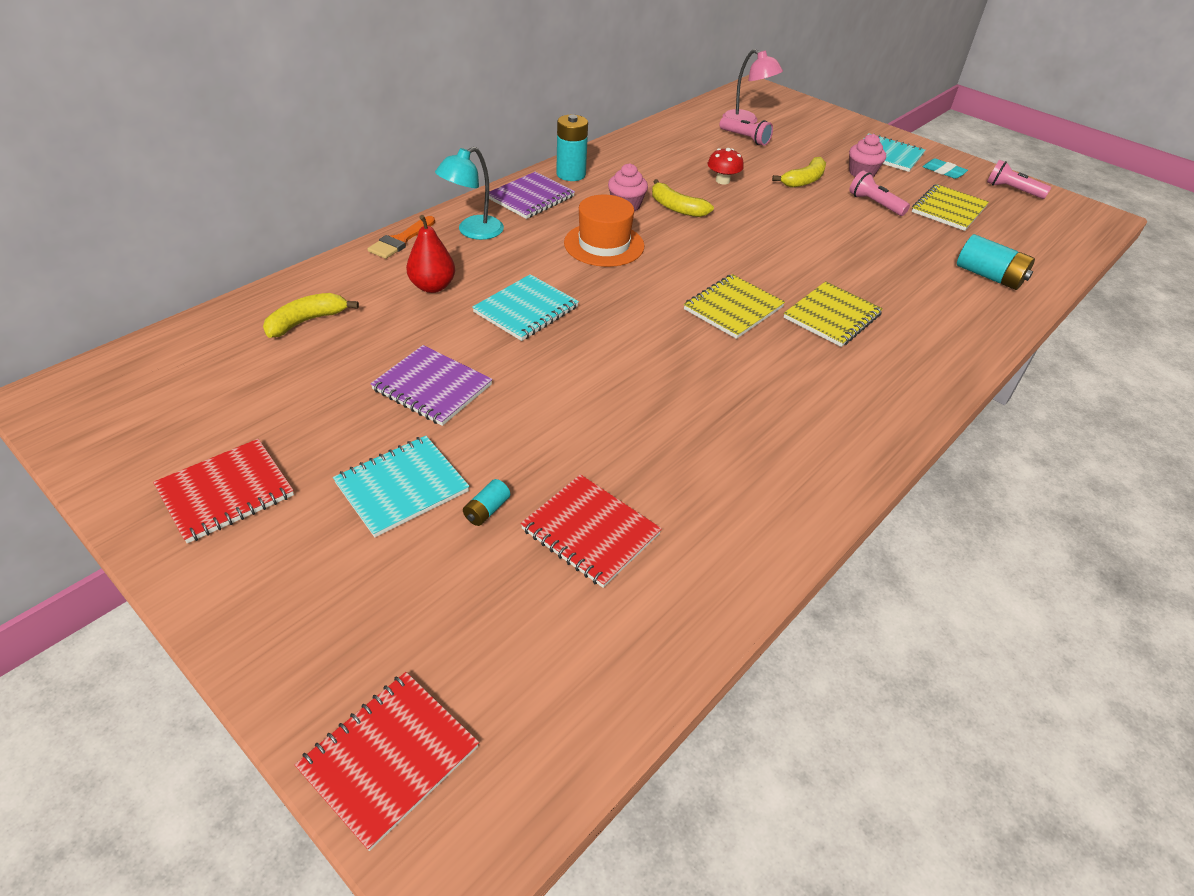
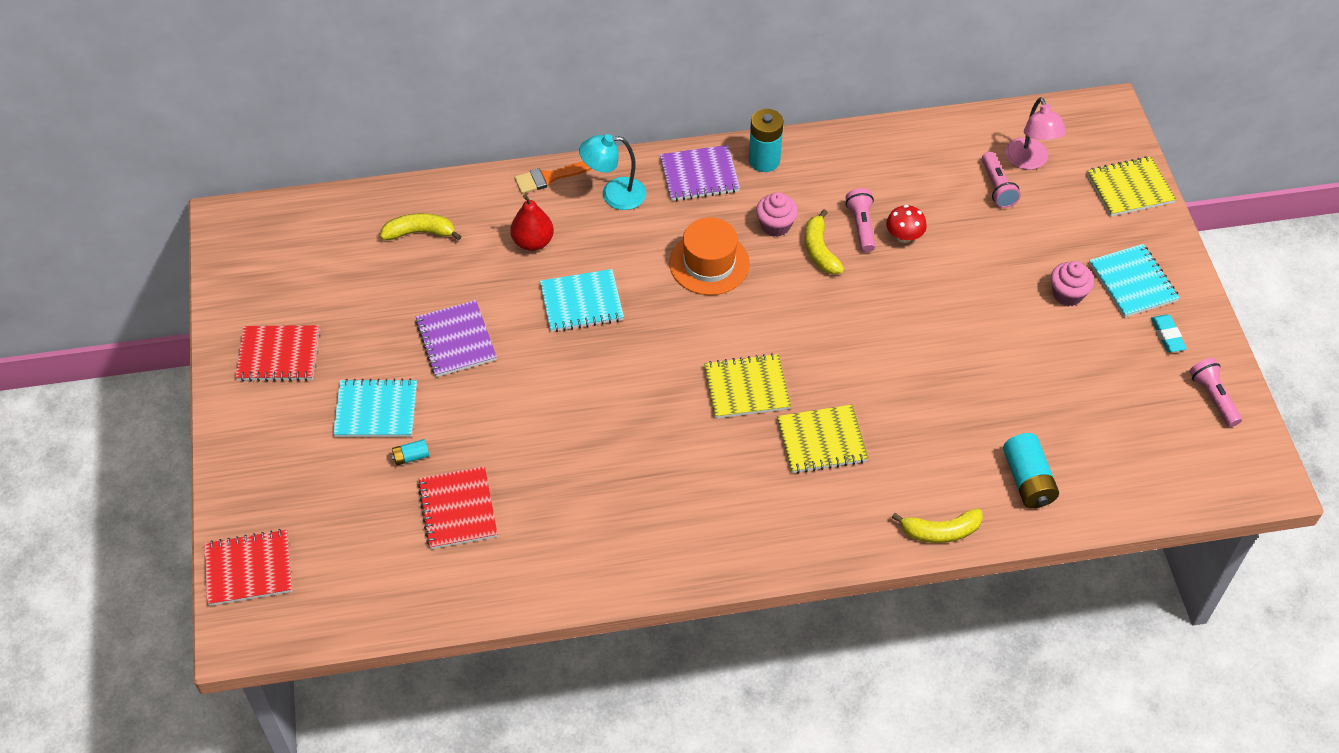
camera: 40 degrees right, 10 degrees up
yellow banana [772,157,826,188] -> yellow banana moved to [892,508,983,543]
pink flashlight [849,171,910,216] -> pink flashlight moved to [846,188,875,252]
yellow notebook [912,184,989,231] -> yellow notebook moved to [1087,156,1176,217]

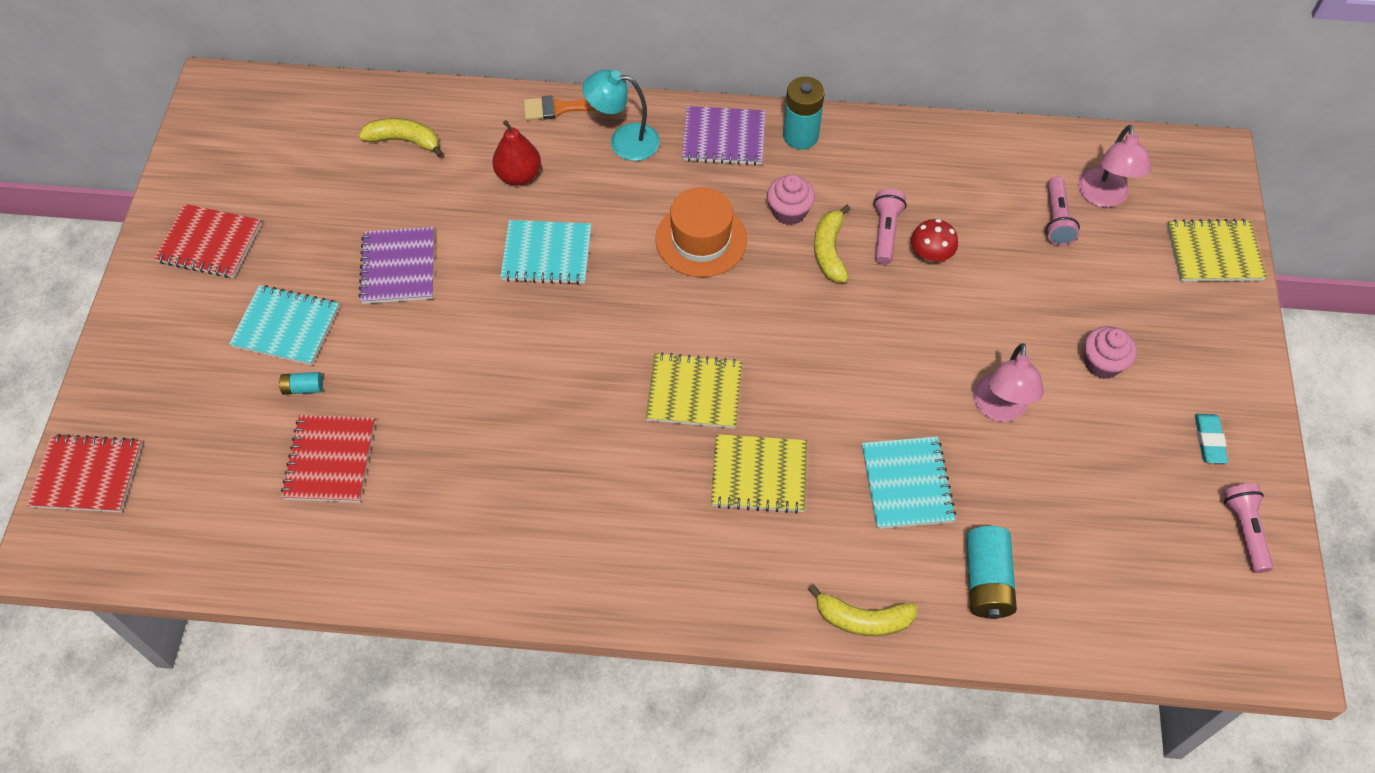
camera: 15 degrees right, 5 degrees up
turquoise notebook [1089,244,1180,317] -> turquoise notebook moved to [862,437,956,529]
none -> pink lamp [973,343,1044,422]

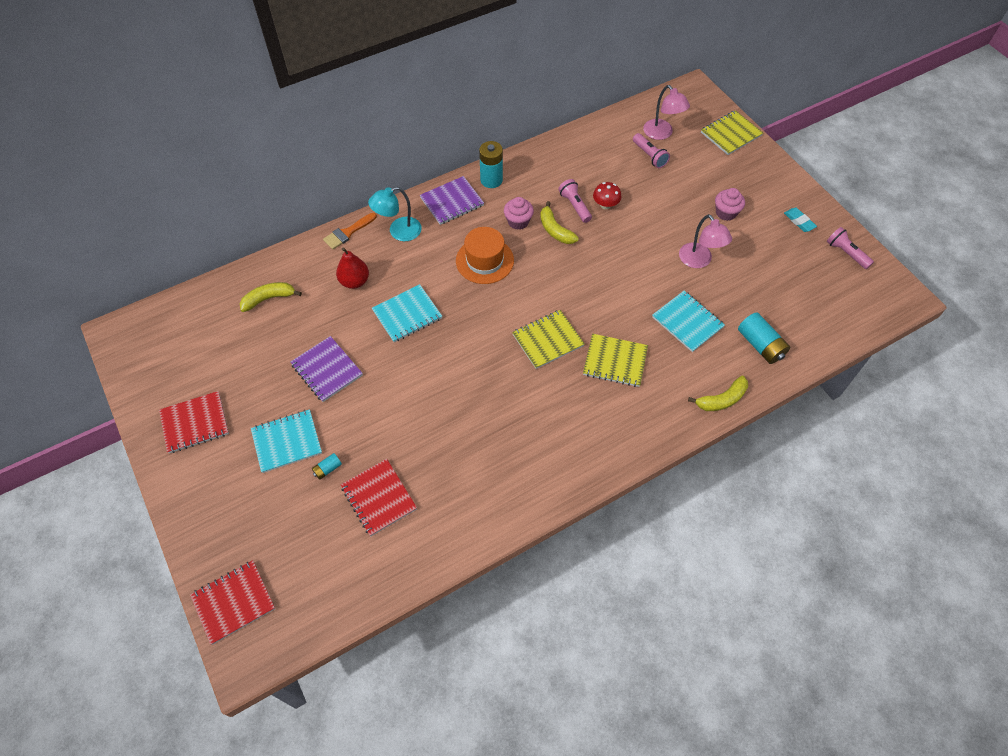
camera: 35 degrees left, 0 degrees up
yellow notebook [711,434,807,514] -> yellow notebook turned 45 degrees clockwise [583,334,648,387]

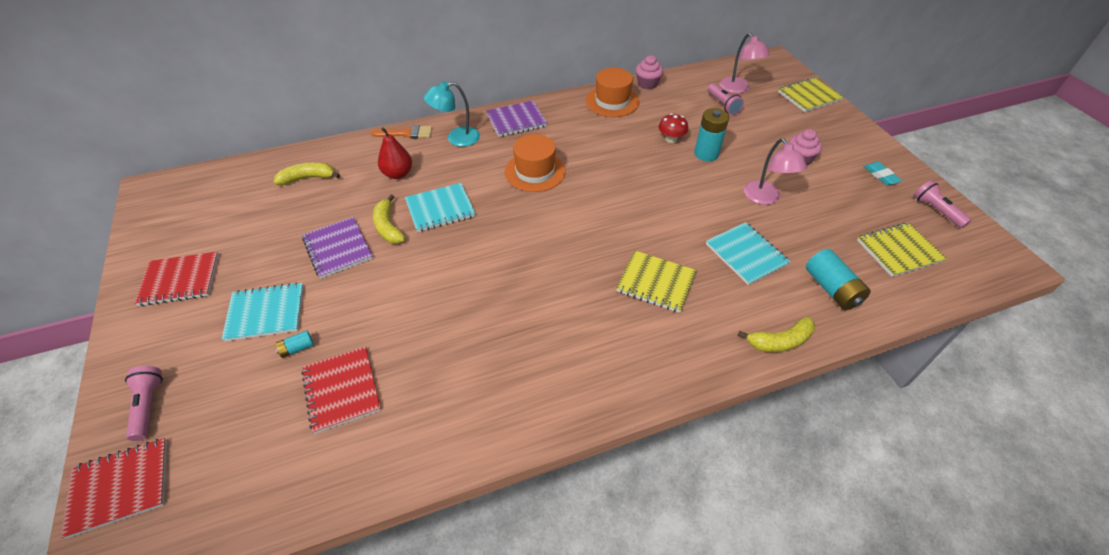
camera: 10 degrees right, 10 degrees down
orange brush [323,213,377,250] -> orange brush turned 150 degrees counterclockwise [371,125,432,139]
turquoise battery [479,141,503,188] -> turquoise battery moved to [694,108,729,161]
pink cupcake [504,197,534,230] -> pink cupcake moved to [636,55,663,89]
yellow notebook [512,310,585,369] -> yellow notebook moved to [857,222,947,277]
yellow banana [540,201,579,244] -> yellow banana moved to [373,195,405,244]
pink flashlight [558,179,592,223] -> pink flashlight moved to [125,366,163,441]
none -> orange hat [586,67,639,117]

